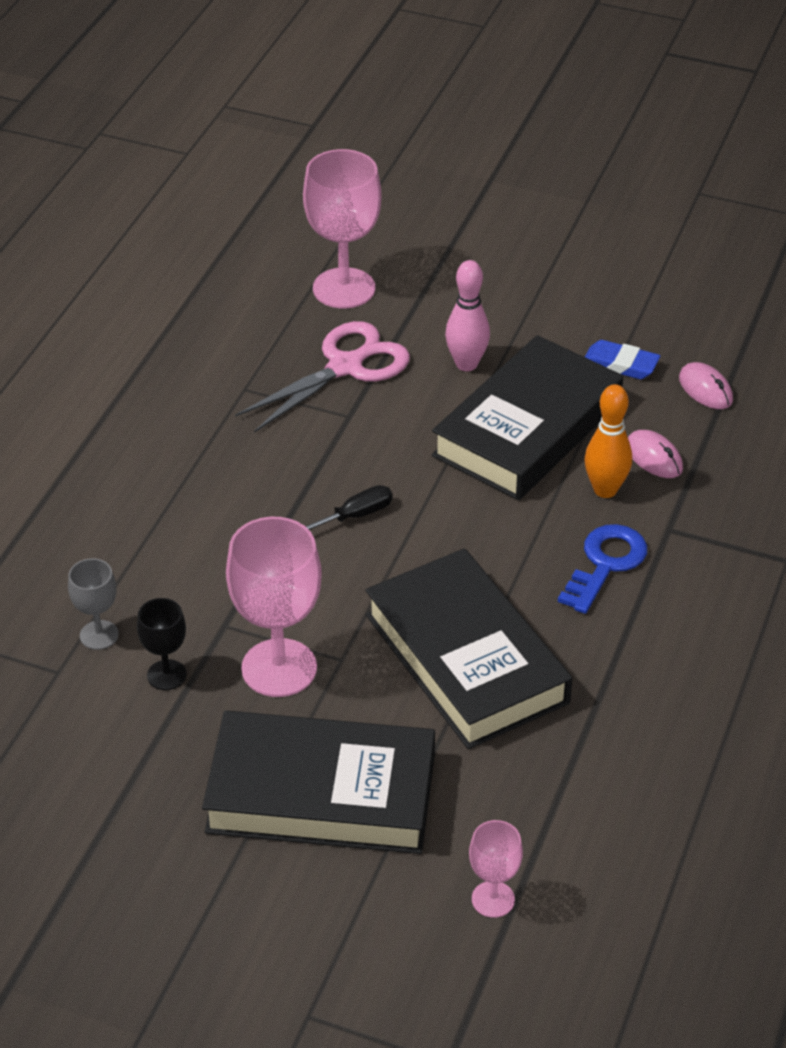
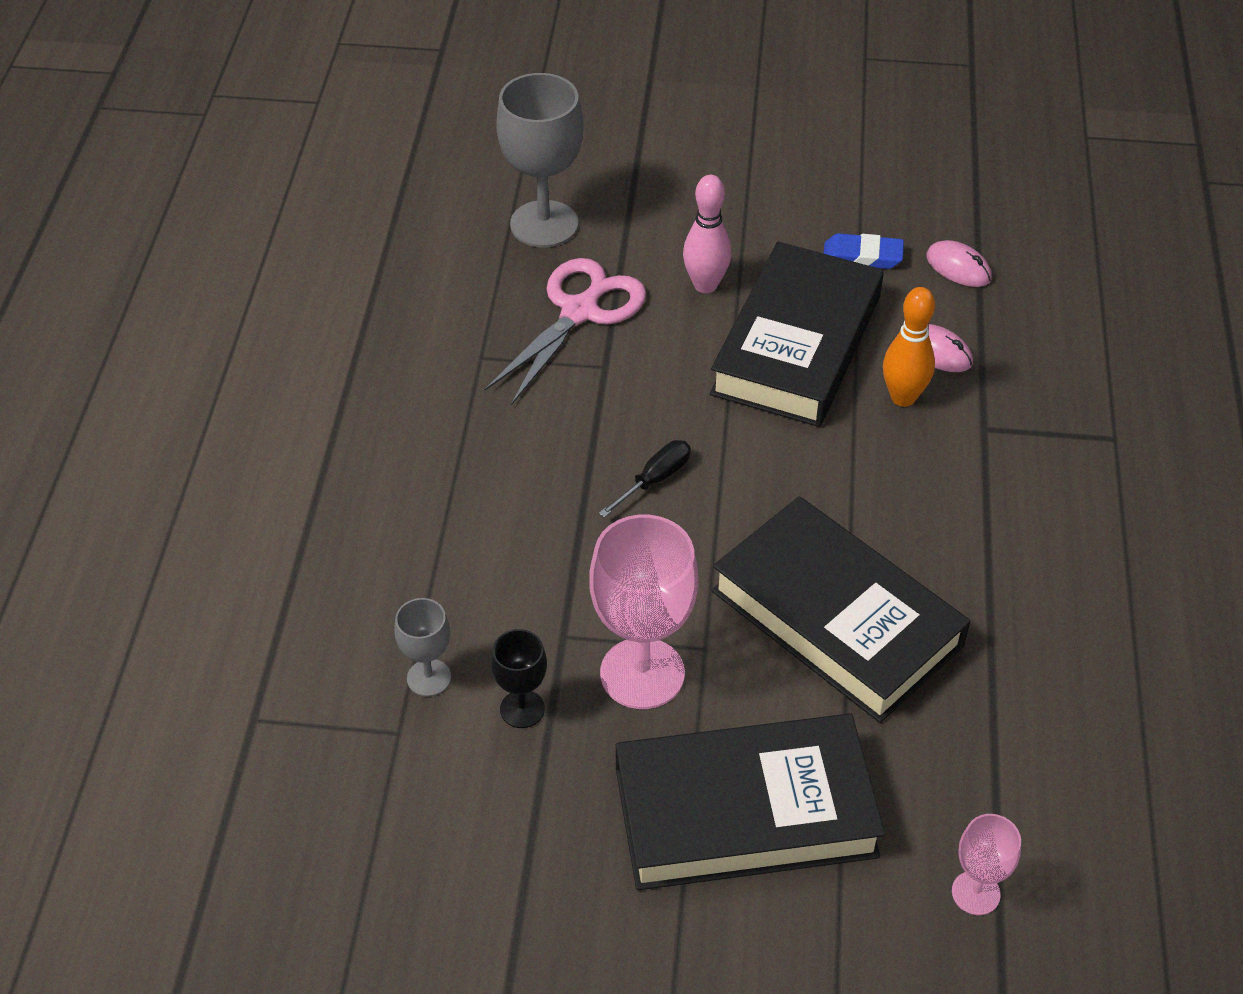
camera: 15 degrees left, 5 degrees up
pink goblet [303,149,382,309] -> grey goblet [496,73,583,247]
blue key [558,524,647,614] -> none

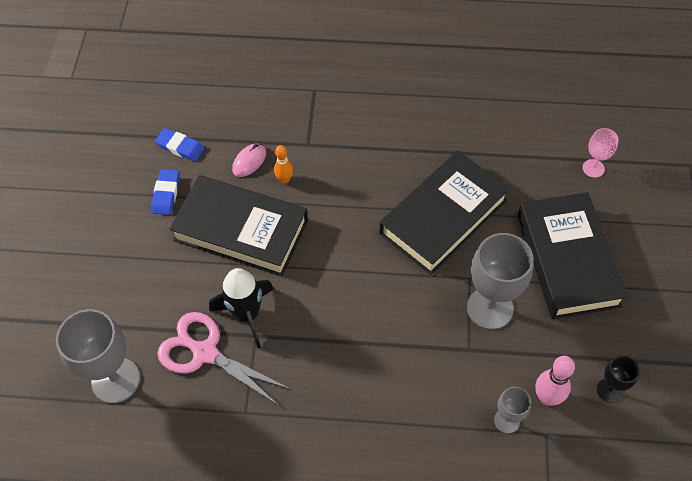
camera: 90 degrees left, 10 degrees up
black goblet [491,629,547,728] -> black goblet moved to [597,355,640,403]
pink goblet [589,515,699,709] -> grey goblet [467,233,534,330]
black screwdriver [599,440,691,518] -> none
pink bowling pin [683,175,731,293] -> pink bowling pin moved to [535,356,575,406]
orange bowling pin [883,287,935,407] -> orange bowling pin [274,145,293,184], size x0.67
pink mouse [926,240,992,287] -> blue eraser [155,128,205,162]
none -> black rocket [209,268,274,349]

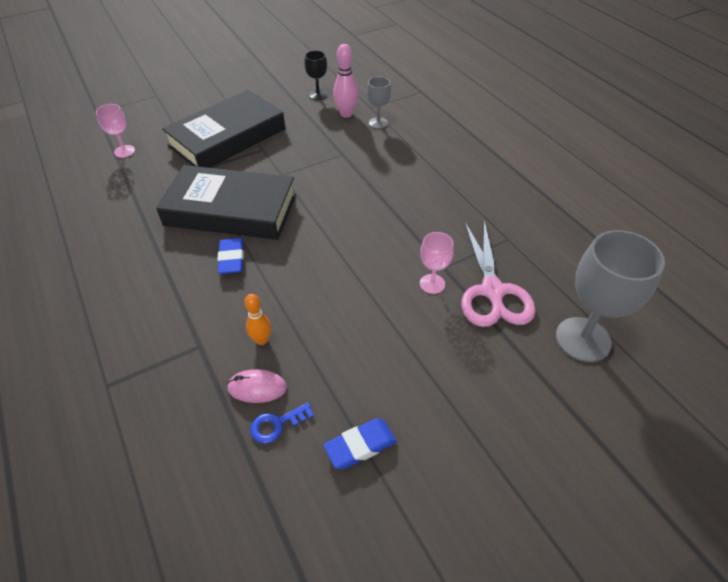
camera: 125 degrees left, 10 degrees down
blue eraser [155,128,205,162] -> blue eraser moved to [217,238,244,274]
black book [169,175,308,277] -> none
black rocket [209,268,274,349] -> pink goblet [420,232,454,294]
grey goblet [467,233,534,330] -> none
none -> blue key [250,402,314,444]

